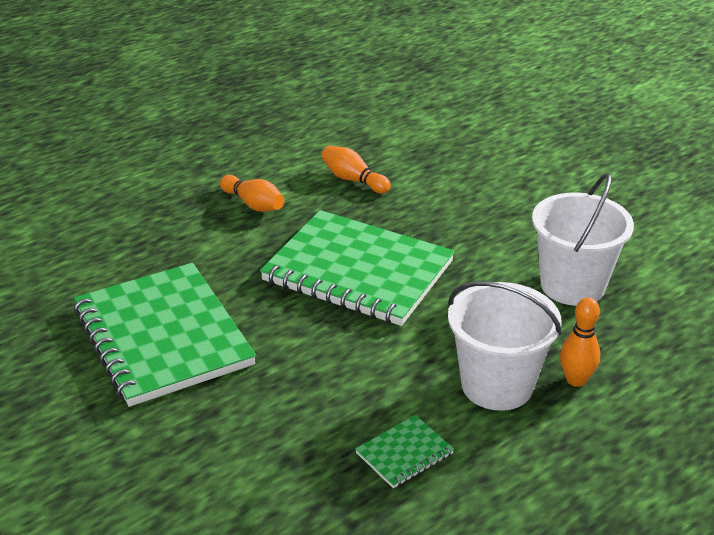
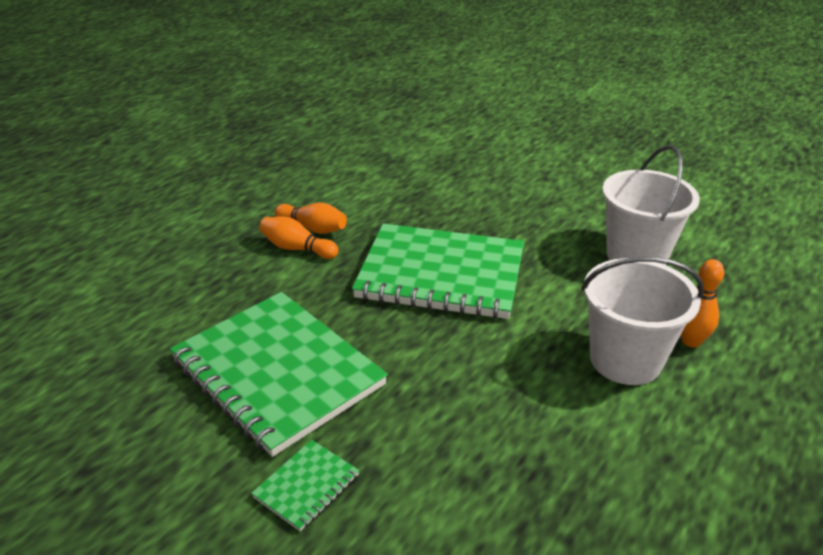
camera: 15 degrees left, 0 degrees up
orange bowling pin [321,146,391,194] -> orange bowling pin moved to [259,217,339,259]
green notebook [355,415,454,488] -> green notebook moved to [251,440,359,532]

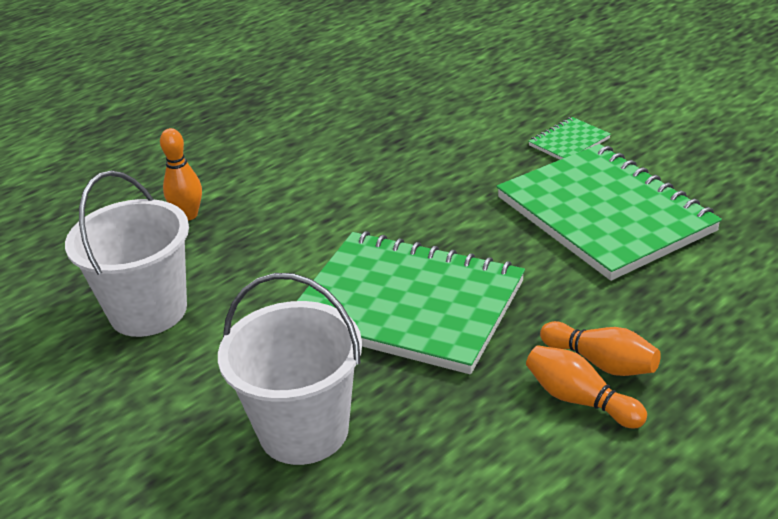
camera: 165 degrees left, 0 degrees up
white bucket [581,257,704,385] -> white bucket moved to [218,273,362,465]

